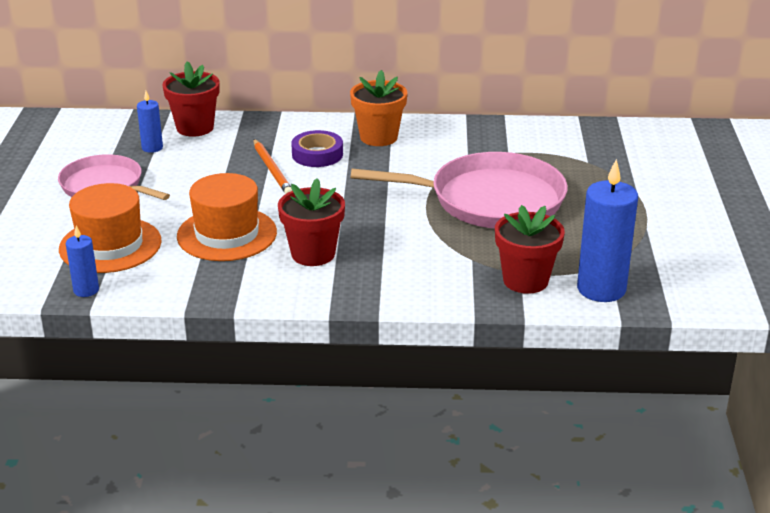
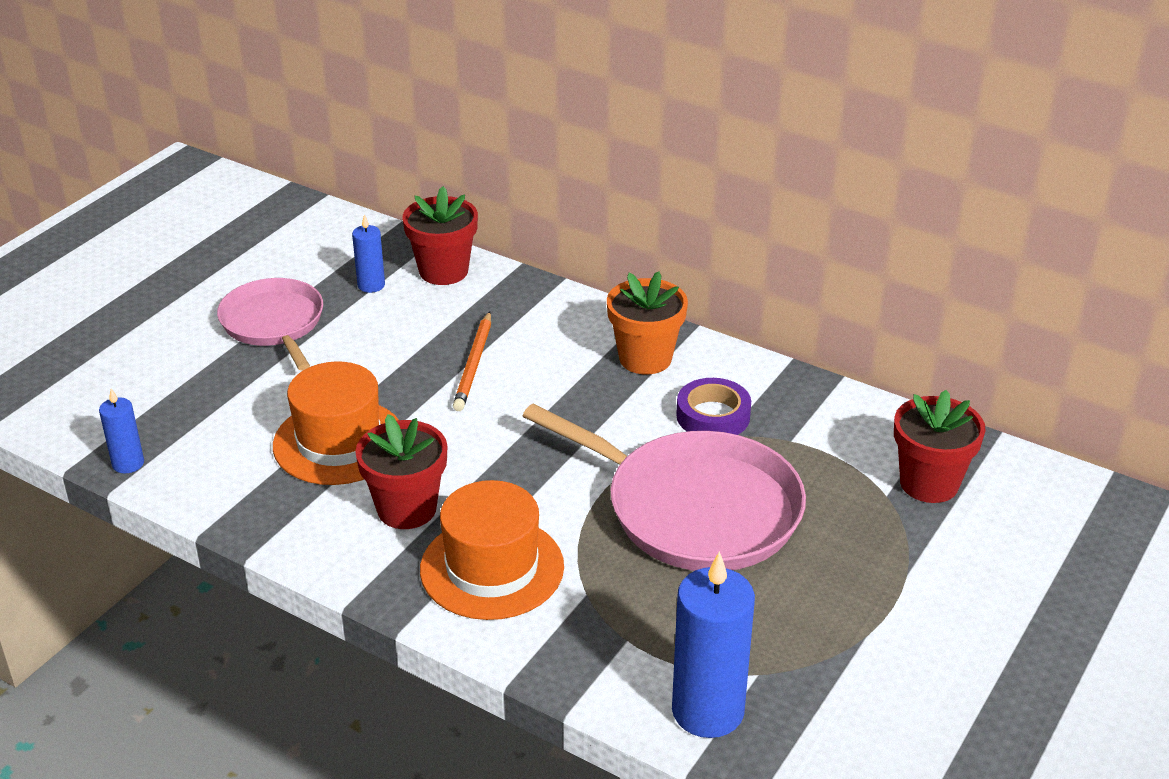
camera: 30 degrees right, 5 degrees up
orange hat [59,183,162,273] -> orange hat moved to [420,480,564,620]
purple tape [291,130,343,167] -> purple tape moved to [676,378,751,435]
red flower pot [495,205,565,294] -> red flower pot moved to [894,390,985,503]

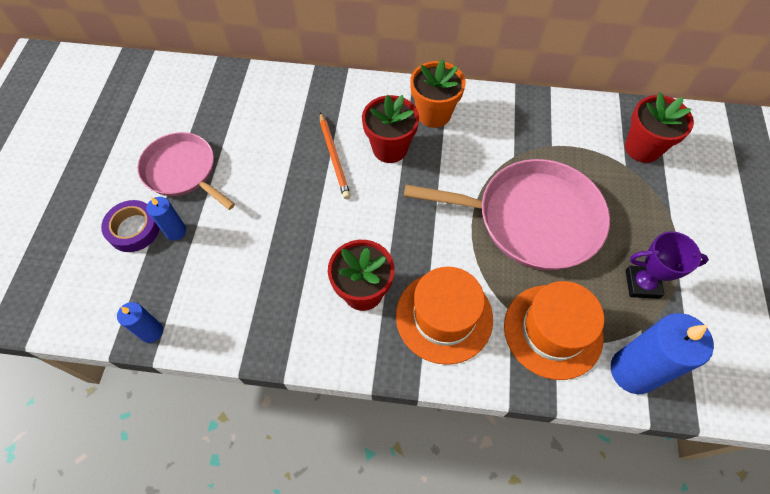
camera: 25 degrees left, 25 degrees up
orange hat [273,361,399,485] -> orange hat moved to [504,281,604,380]
blue candle [352,214,385,293] -> blue candle moved to [147,197,186,241]
red flower pot [403,186,478,285] -> red flower pot moved to [362,95,419,163]
purple tape [676,378,751,435] -> purple tape moved to [101,200,160,252]
none -> purple trophy [626,231,709,299]

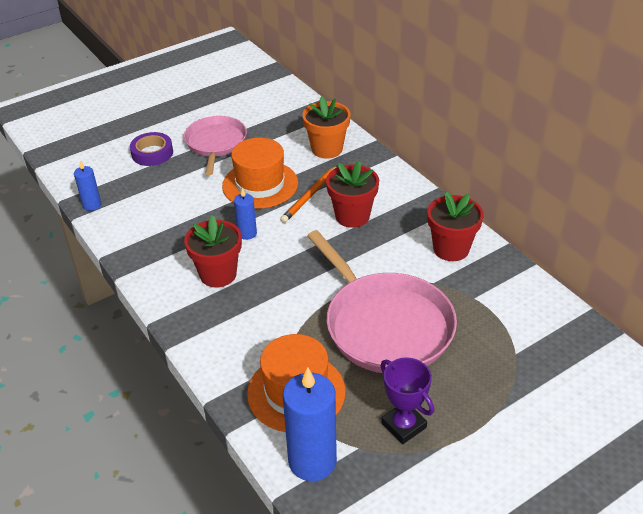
camera: 50 degrees right, 20 degrees down
blue candle [147,197,186,241] -> blue candle moved to [234,188,257,240]
orange hat [396,267,493,365] -> orange hat moved to [222,138,298,209]
orange flower pot [410,59,466,128] -> orange flower pot moved to [302,96,350,159]
red flower pot [625,92,694,163] -> red flower pot moved to [427,191,484,261]

